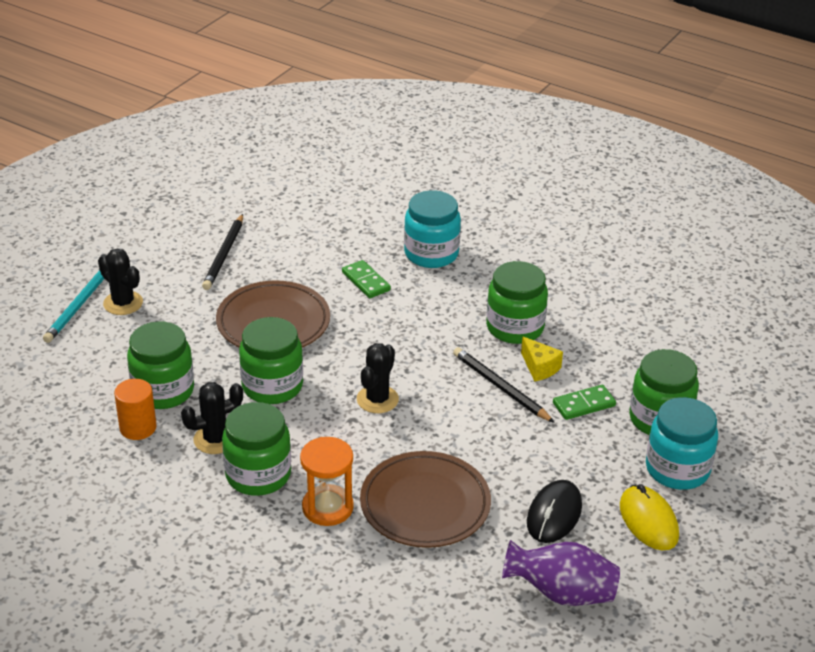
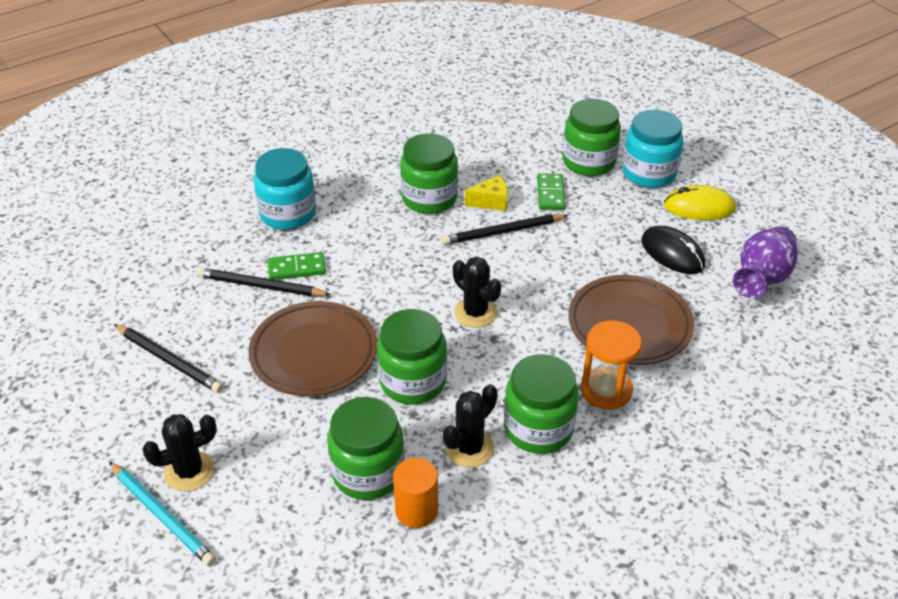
camera: 65 degrees left, 5 degrees up
black cactus [181,382,243,454] -> black cactus turned 45 degrees clockwise [443,384,498,468]
none -> black pencil [197,268,331,296]

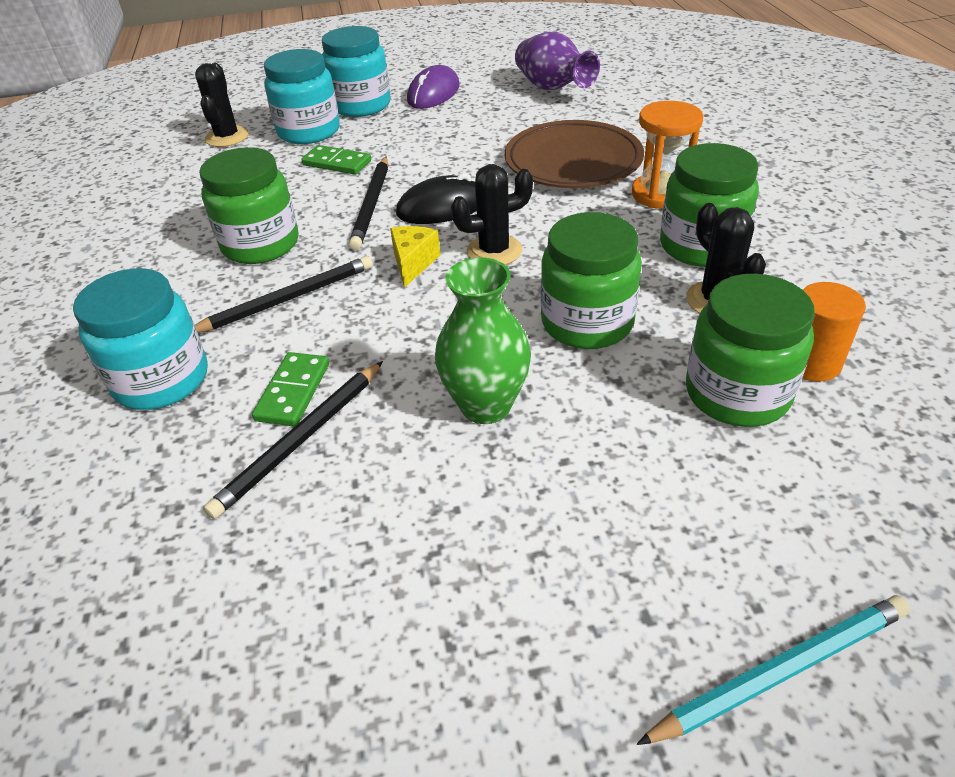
camera: 65 degrees left, 0 degrees up
black pencil [114,324,223,393] -> black pencil moved to [195,256,373,333]
black cactus [142,414,217,492] -> black cactus moved to [195,63,249,147]
brown plate [248,301,377,396] -> green vase [435,257,531,424]
yellow cheese [465,175,508,211] -> yellow cheese moved to [390,226,440,288]
green jar [562,99,621,176] -> turquoise jar [264,49,340,144]
black mouse [641,226,705,274] -> black mouse moved to [396,173,477,224]
yellow mouse [664,185,736,220] -> purple mouse [407,65,460,109]

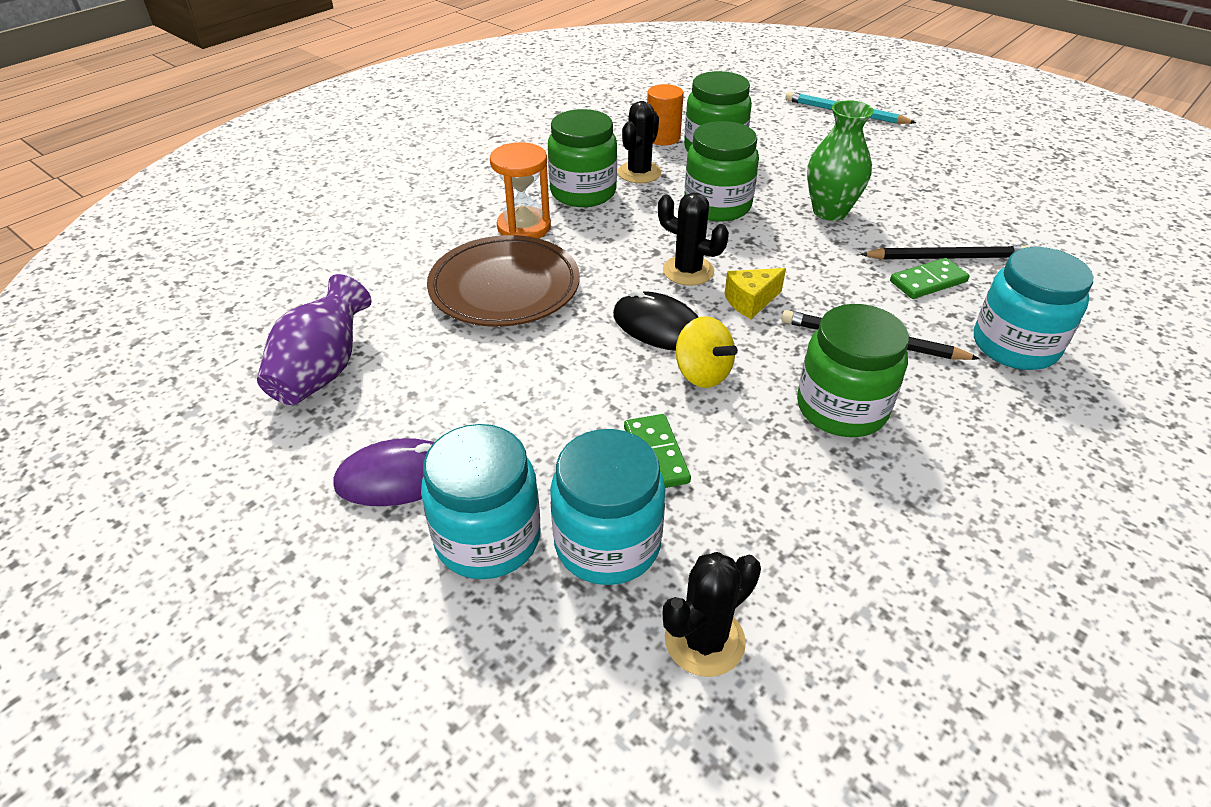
camera: 130 degrees left, 0 degrees up
black pencil [349,156,388,250] -> yellow spinning top [676,316,738,388]

